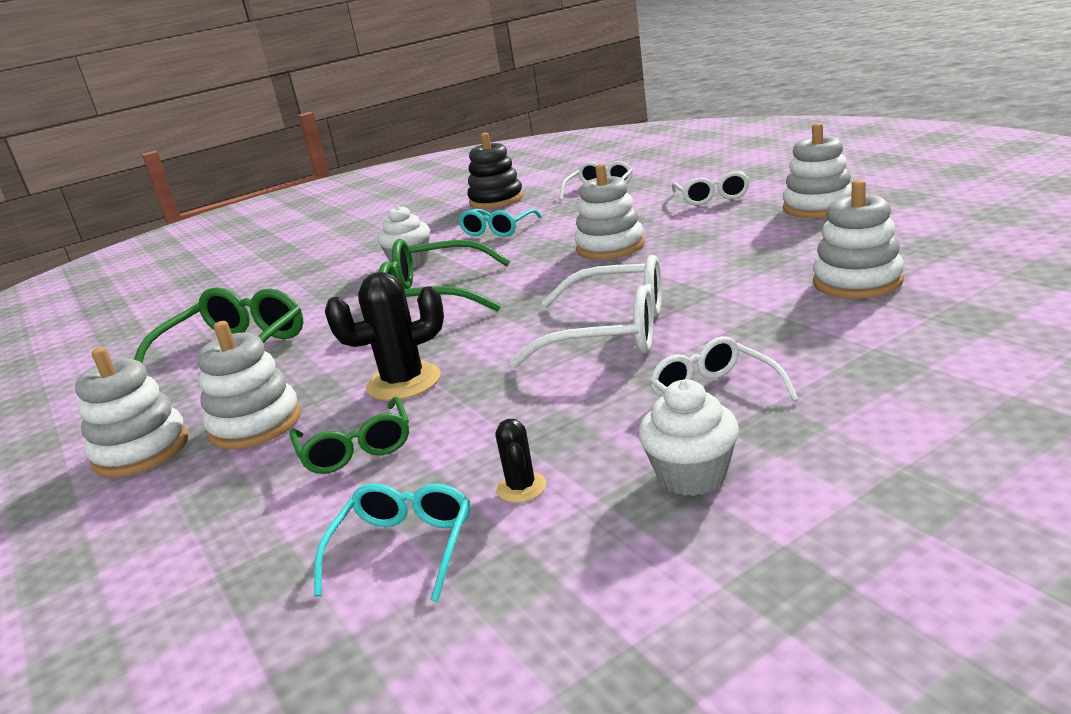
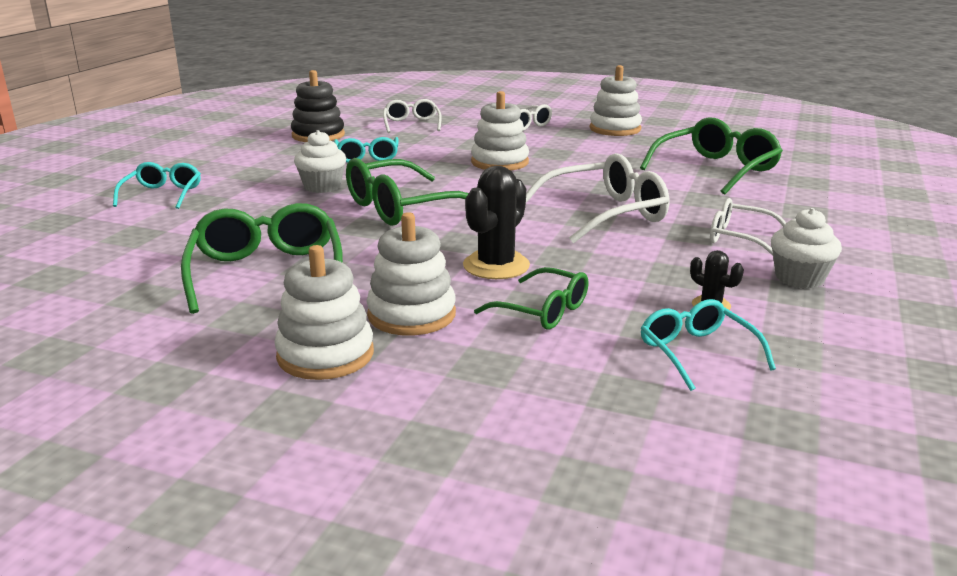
camera: 40 degrees left, 0 degrees up
white stacking toy [813,180,904,299] -> green glasses [640,117,783,195]
none -> turquoise glasses [113,162,201,209]

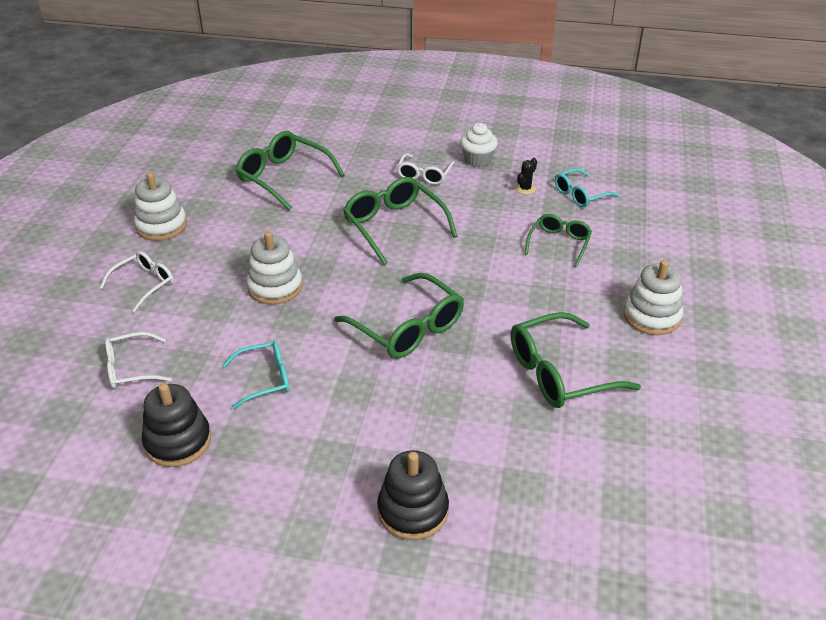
camera: 100 degrees left, 15 degrees up
turquoise glasses [113,162,201,209] -> black stacking toy [377,450,449,540]
white cupcake [294,130,346,193] -> none
white stacking toy [367,212,456,335] -> none
black cactus [463,166,530,279] -> none
white glasses [526,153,669,244] -> green glasses [343,177,458,265]

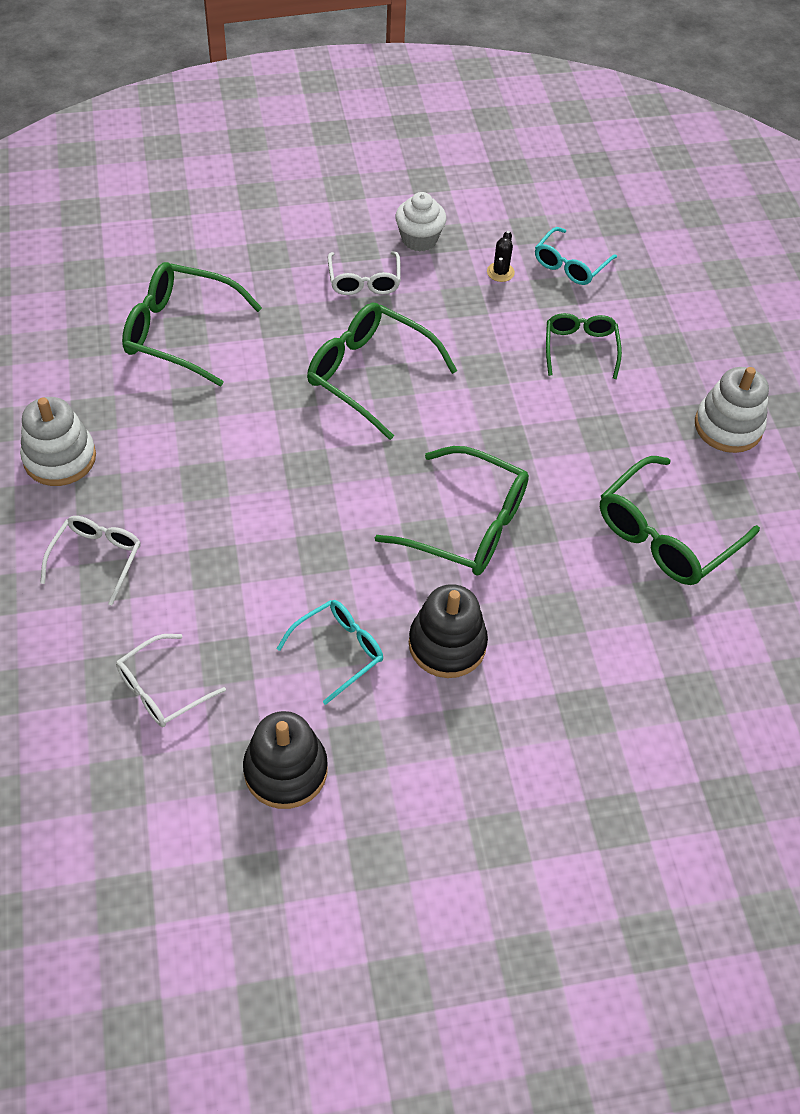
camera: 25 degrees left, 15 degrees up
white stacking toy [246,231,303,305] -> none
black stacking toy [377,450,449,540] -> black stacking toy moved to [409,584,488,678]

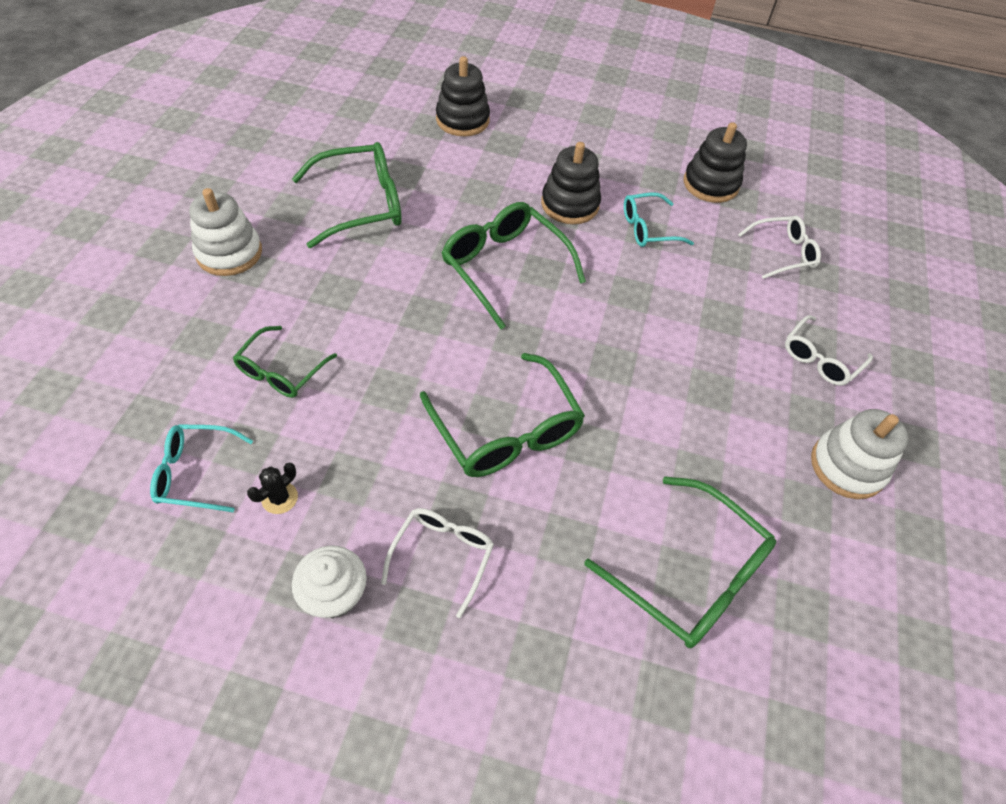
camera: 155 degrees left, 0 degrees up
turquoise glasses [535,227,617,285] -> turquoise glasses turned 150 degrees counterclockwise [150,424,253,512]
none -> black stacking toy [436,56,490,136]

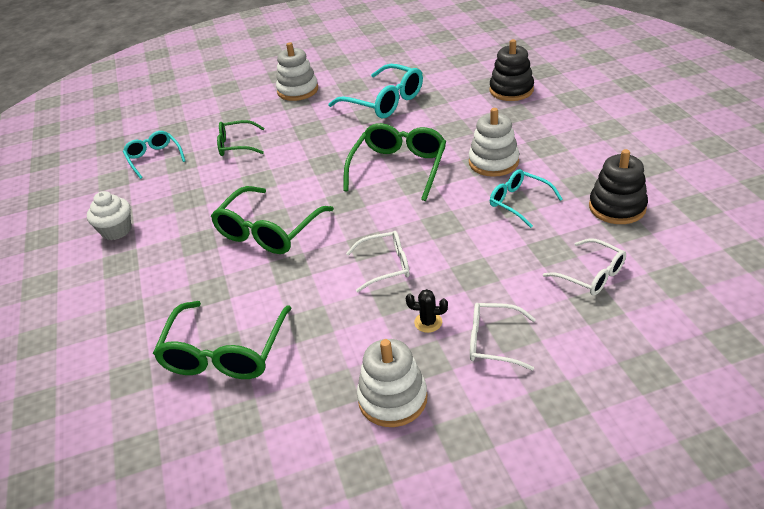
camera: 65 degrees right, 15 degrees down
black cactus [247,463,298,514] -> black cactus moved to [406,289,448,333]
green glasses [292,142,401,248] -> turquoise glasses [328,64,423,118]
white glasses [381,508,494,618] -> white glasses moved to [346,231,410,292]
black stacking toy [541,142,601,224] -> white stacking toy [469,108,519,177]

